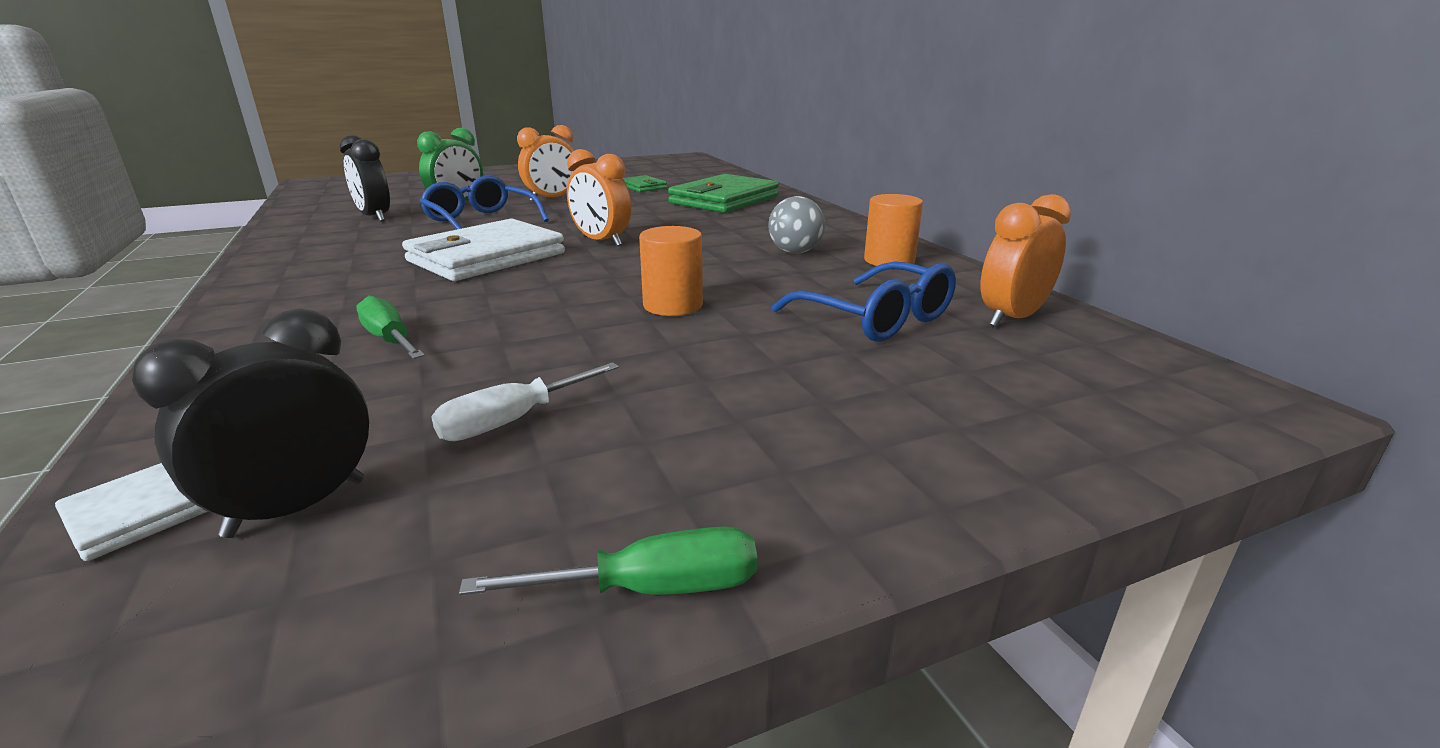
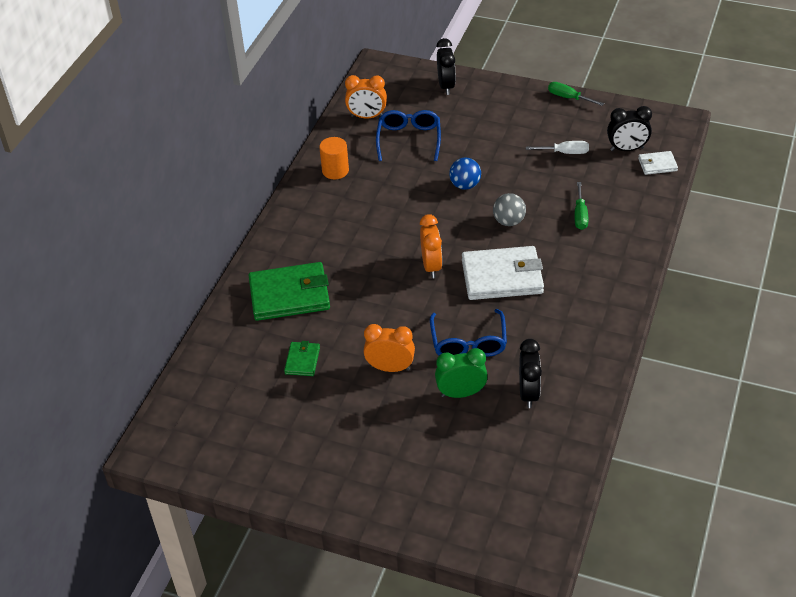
camera: 135 degrees left, 20 degrees up
orange cylinder [639,226,703,316] -> blue ball [449,157,481,190]
grey ball [768,196,825,254] -> grey ball moved to [493,193,526,226]
none -> black clock [437,38,456,95]

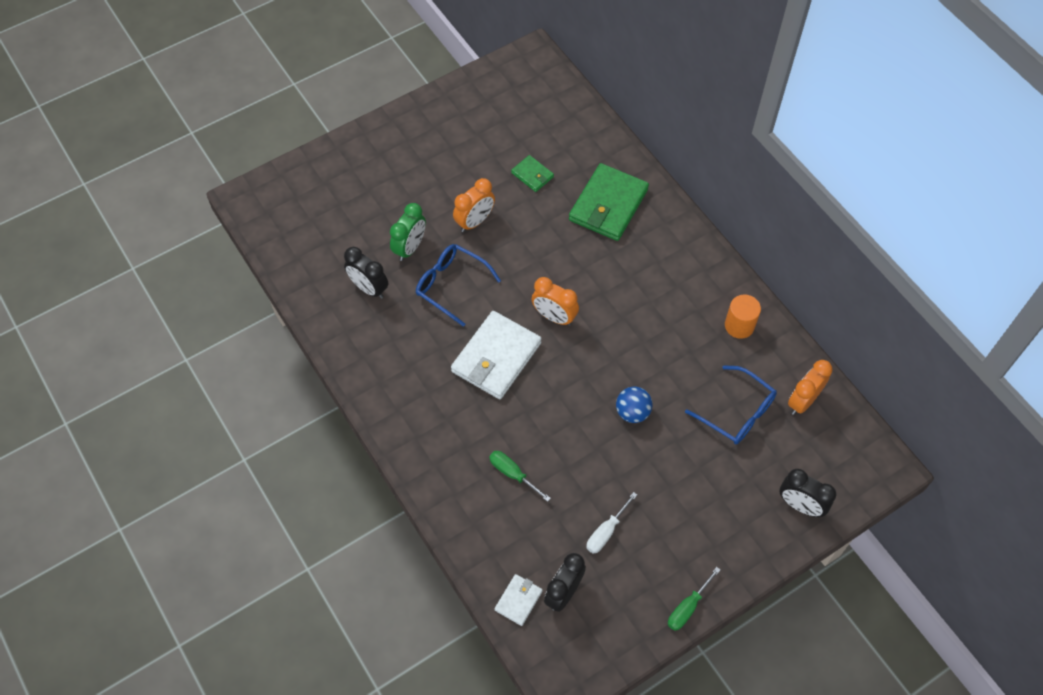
camera: 125 degrees right, 15 degrees up
grey ball [493,193,526,226] -> none
green screwdriver [548,82,604,106] -> green screwdriver turned 150 degrees clockwise [668,567,720,631]

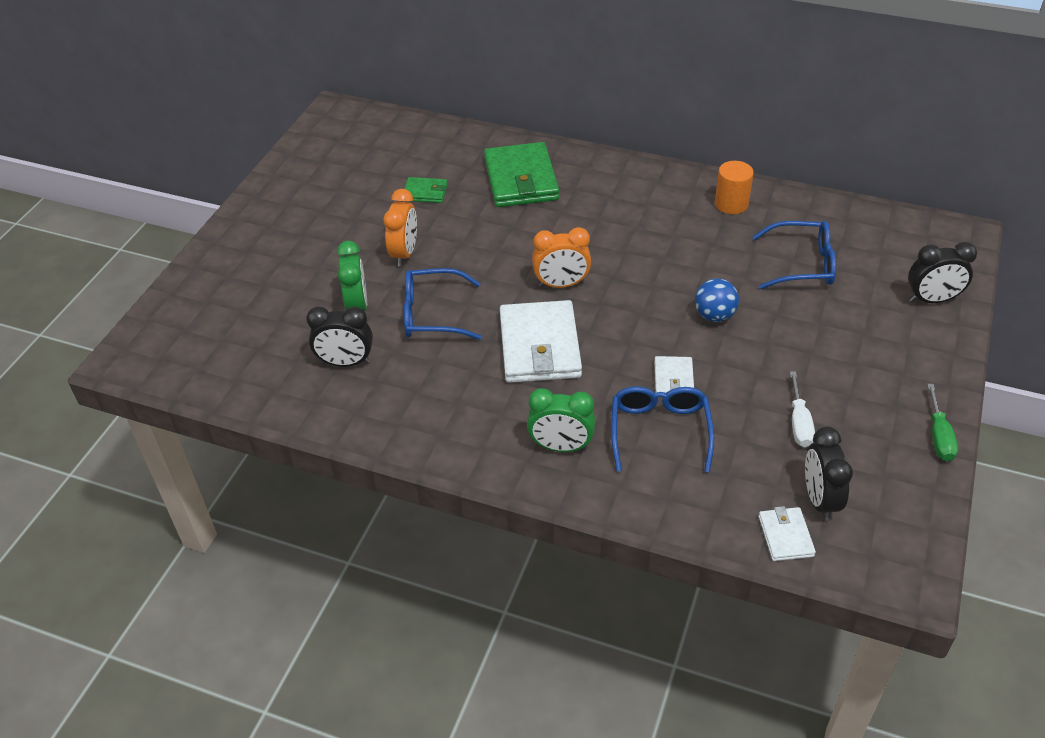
camera: 35 degrees left, 15 degrees down
green screwdriver [489,451,551,502] -> blue glasses [611,386,714,472]
orange clock [788,360,833,415] -> none
none -> green clock [527,388,595,452]
none -> white wallet [654,356,694,393]

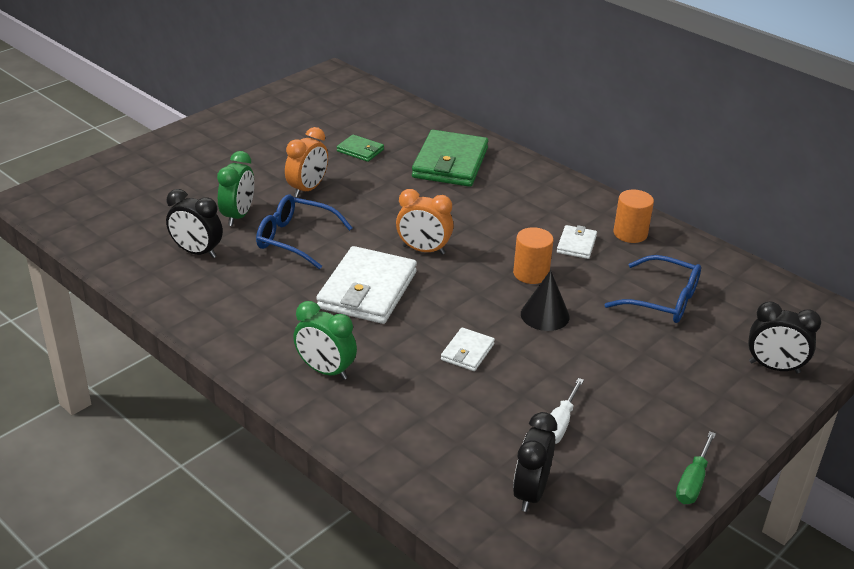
camera: 20 degrees right, 10 degrees down
blue glasses [611,386,714,472] -> none
blue ball [695,278,739,322] -> black cone [521,270,570,331]
white wallet [759,506,816,561] -> white wallet moved to [557,225,597,259]
none -> orange cylinder [513,227,553,284]

